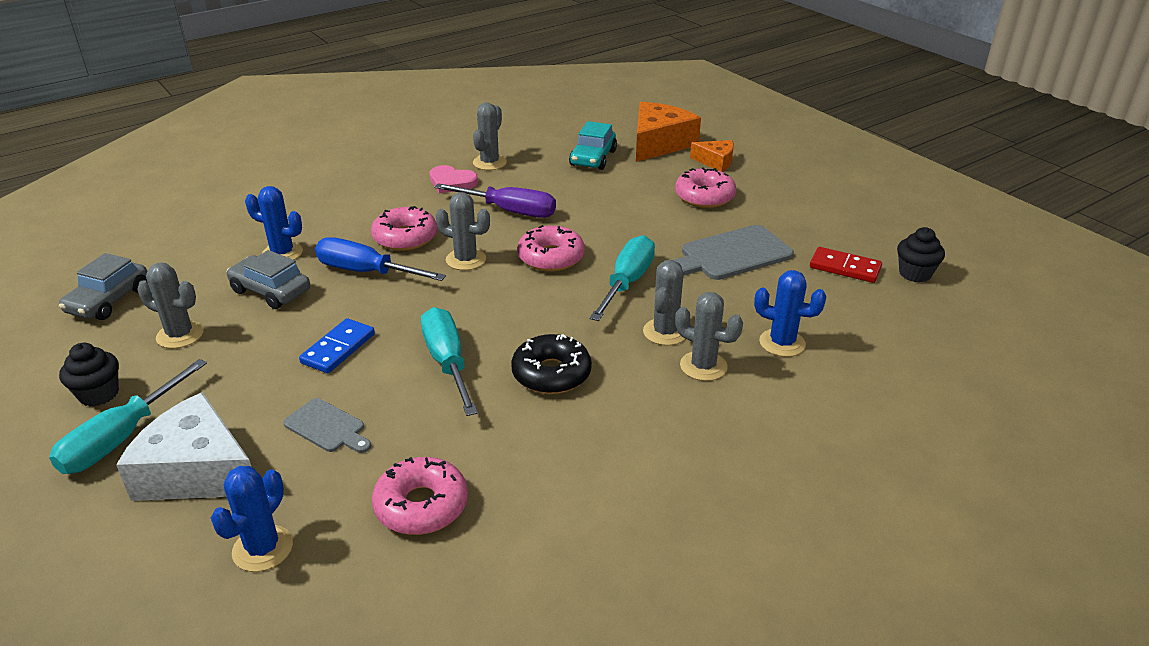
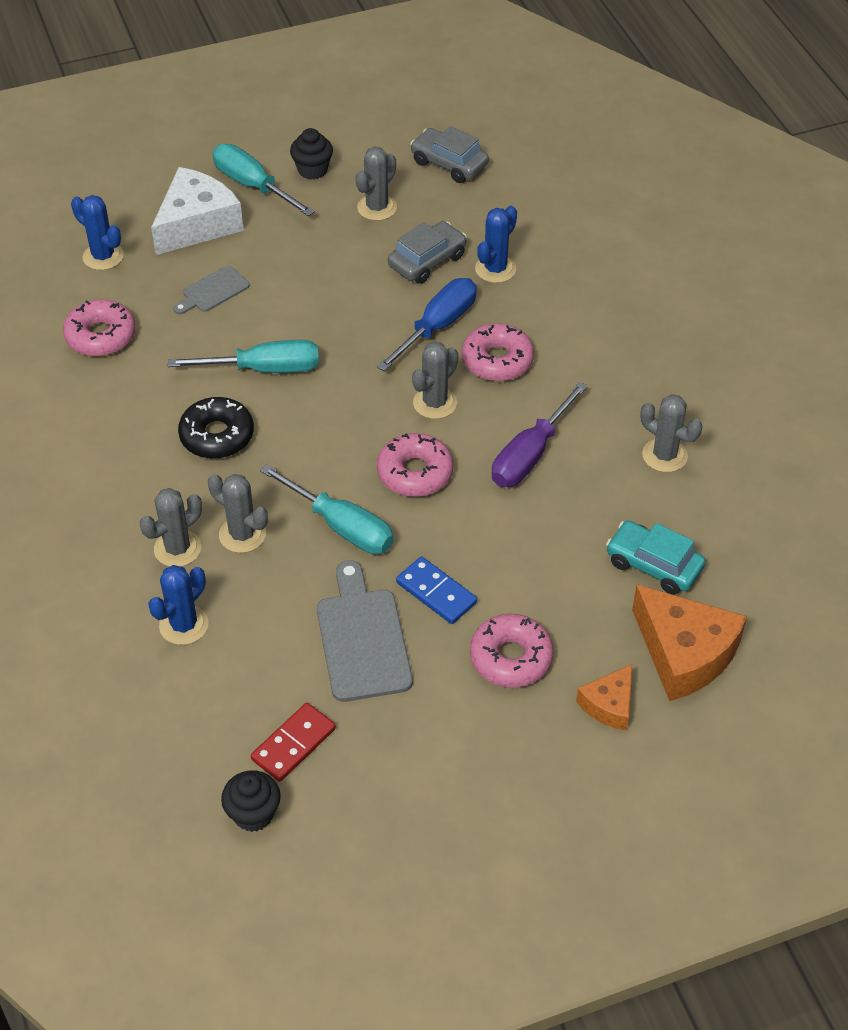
camera: 105 degrees right, 15 degrees up
blue domino [299,318,375,373] -> blue domino moved to [396,556,477,624]
pink heart [429,165,478,193] -> none

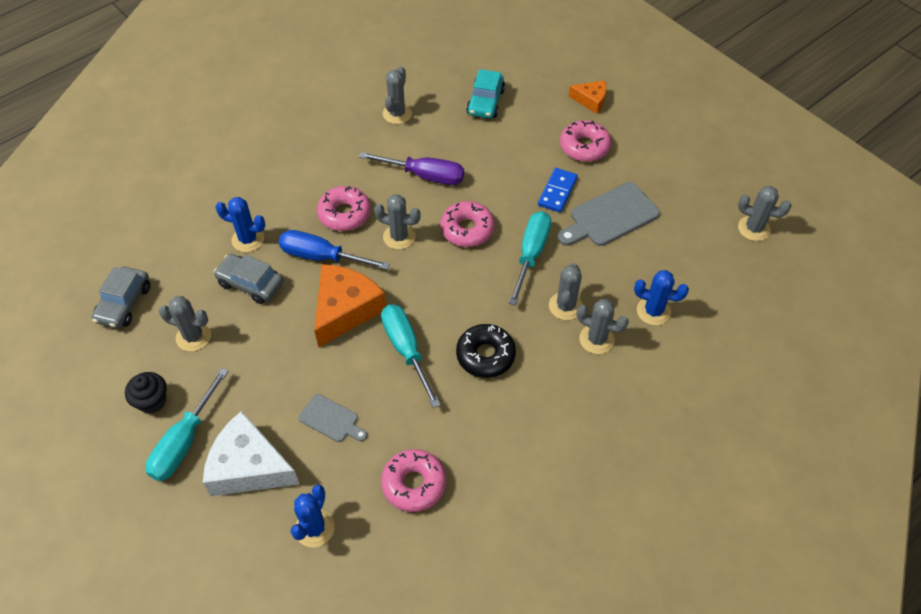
camera: 110 degrees left, 5 degrees up
black cupcake [221,770,281,832] -> grey cactus [738,186,792,241]
red domino [251,703,336,782] -> none
orange cheese [632,584,747,701] -> orange cheese moved to [314,264,386,347]

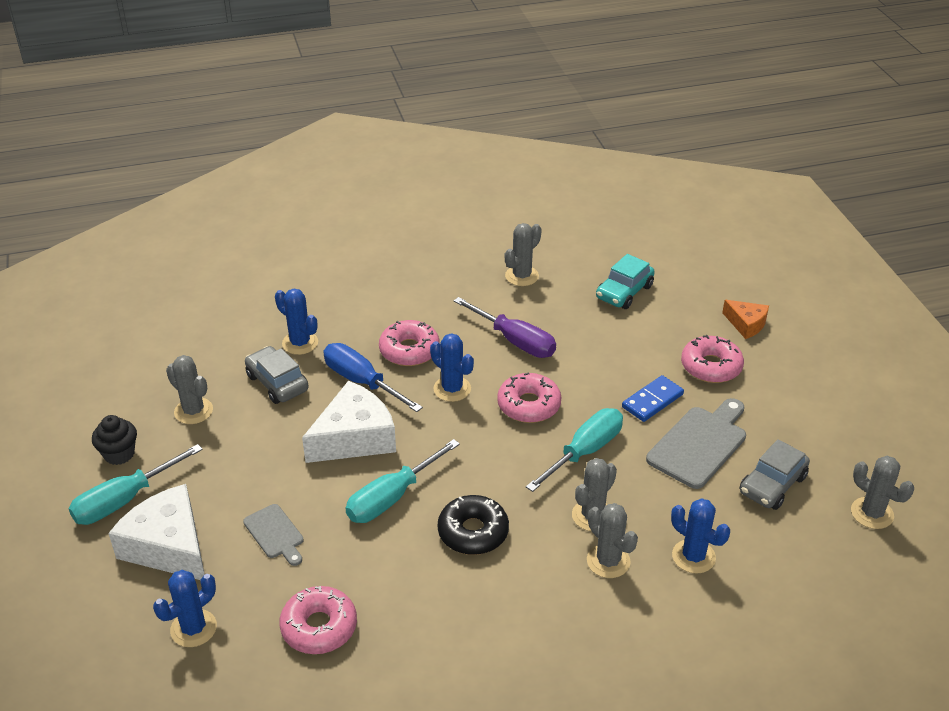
camera: 25 degrees right, 15 degrees down
grey car [91,267,150,328] -> grey car moved to [740,439,810,510]
orange cheese [314,264,386,347] -> white cheese [302,381,396,463]
grey cactus [374,194,421,250] -> blue cactus [430,333,474,402]
turquoise screwdriver [381,304,441,408] -> turquoise screwdriver turned 135 degrees counterclockwise [346,439,460,523]
grey cutting board [558,182,660,246] -> grey cutting board turned 135 degrees clockwise [646,398,746,489]

